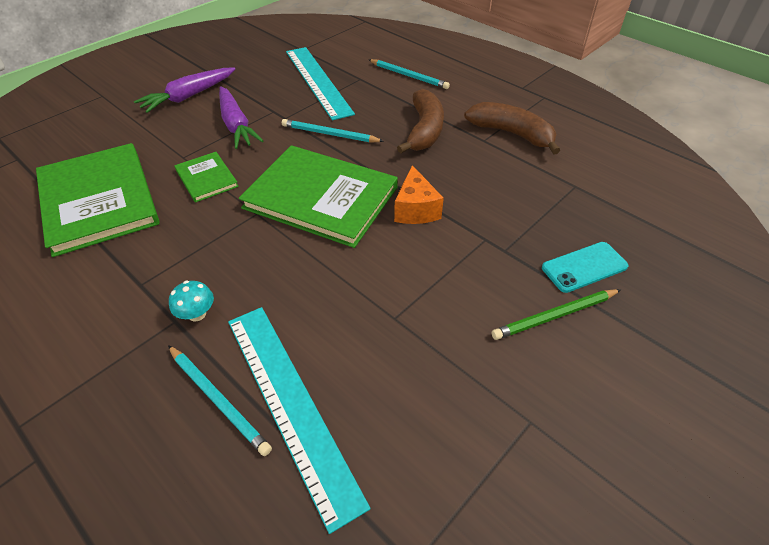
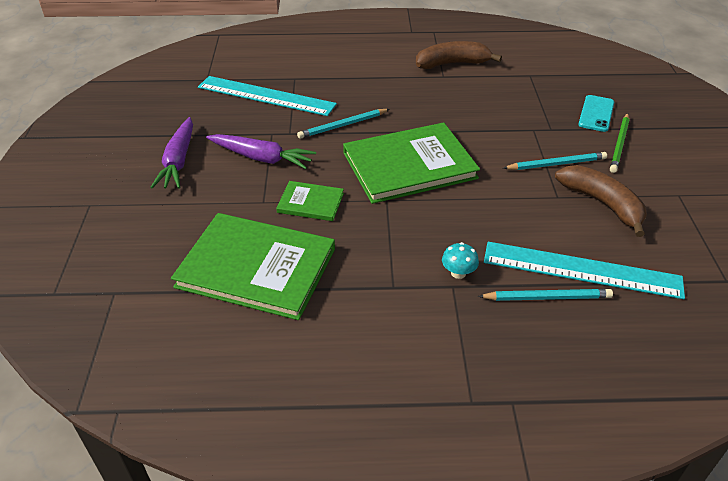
camera: 45 degrees left, 5 degrees down
turquoise pencil [369,59,450,89] -> turquoise pencil moved to [503,152,607,170]
orange cheese [394,165,444,224] -> none
brown banana [397,89,444,153] -> brown banana moved to [555,165,647,237]

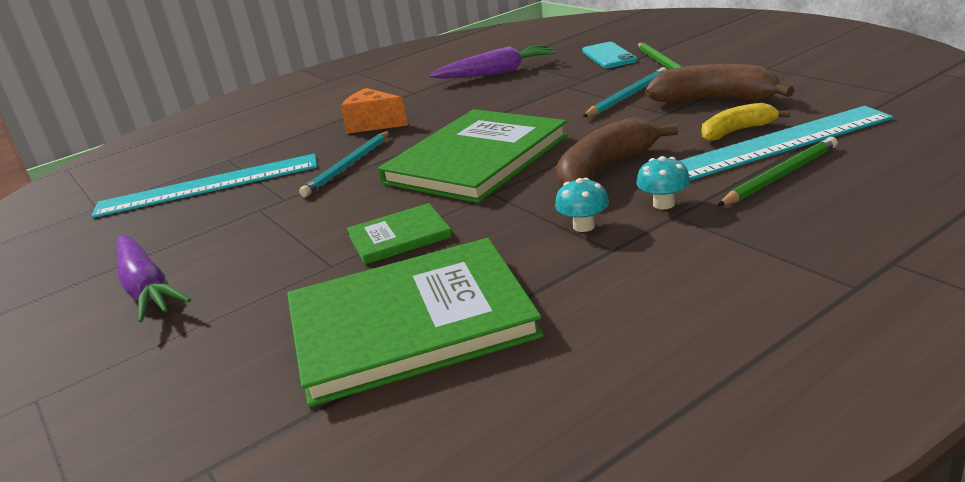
camera: 30 degrees left, 15 degrees down
purple carrot [206,134,316,169] -> purple carrot moved to [429,45,557,79]
brown banana [416,41,502,69] -> brown banana moved to [556,117,678,188]
turquoise pencil [478,289,613,301] -> green pencil [717,137,838,206]
none -> orange cheese [341,88,408,134]
none -> turquoise mushroom [555,178,609,232]
none -> yellow banana [702,103,790,141]

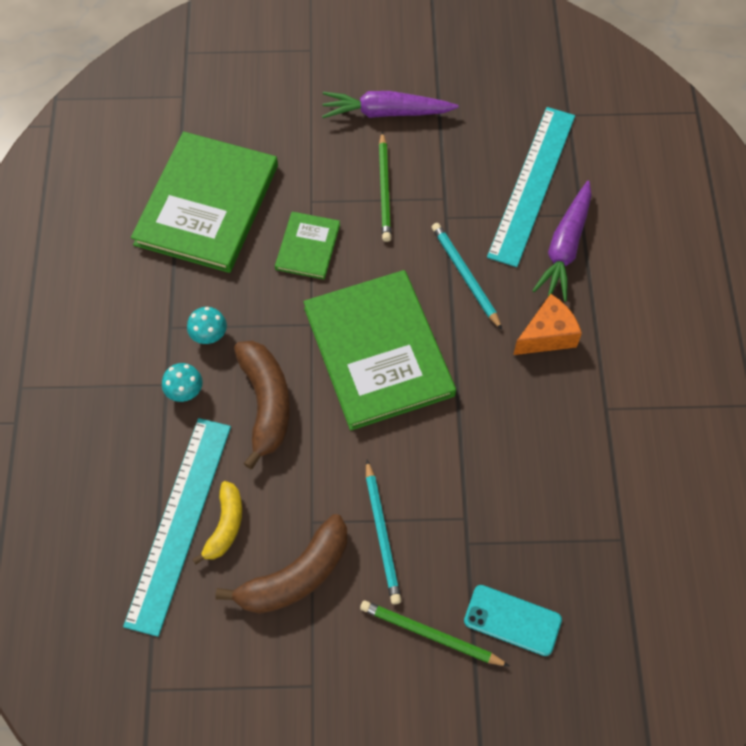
camera: 120 degrees right, 35 degrees up
purple carrot [429,45,557,79] -> purple carrot moved to [532,181,592,302]
green pencil [717,137,838,206] -> green pencil moved to [379,131,391,242]

